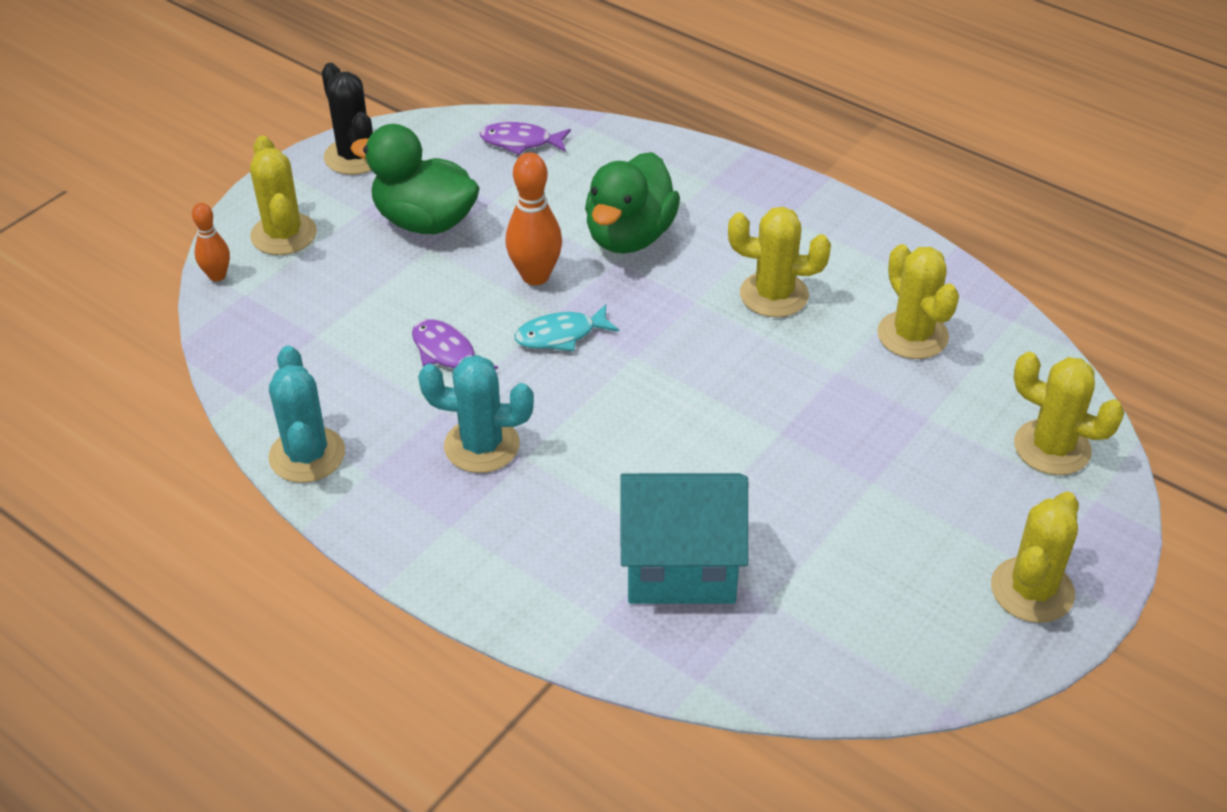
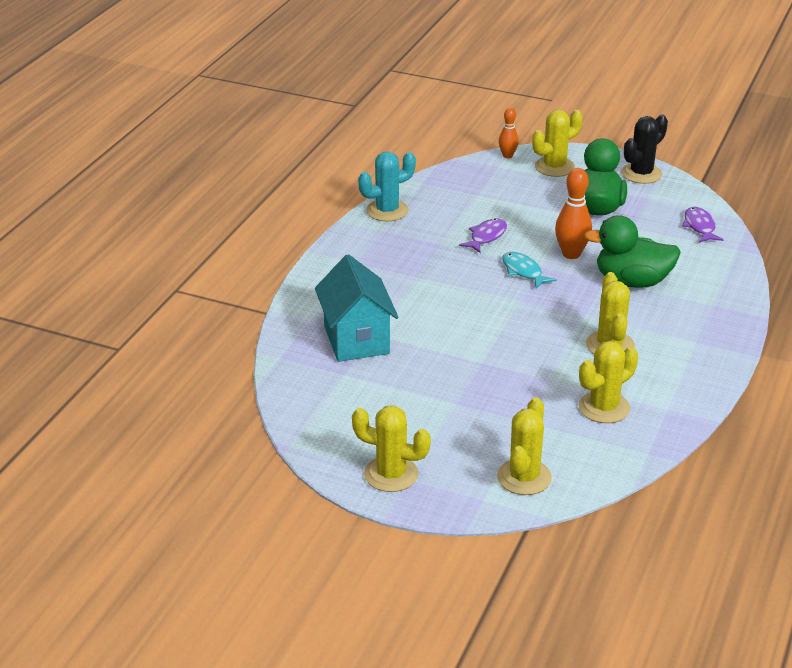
camera: 75 degrees right, 10 degrees down
turquoise cactus [418,355,534,473] -> none

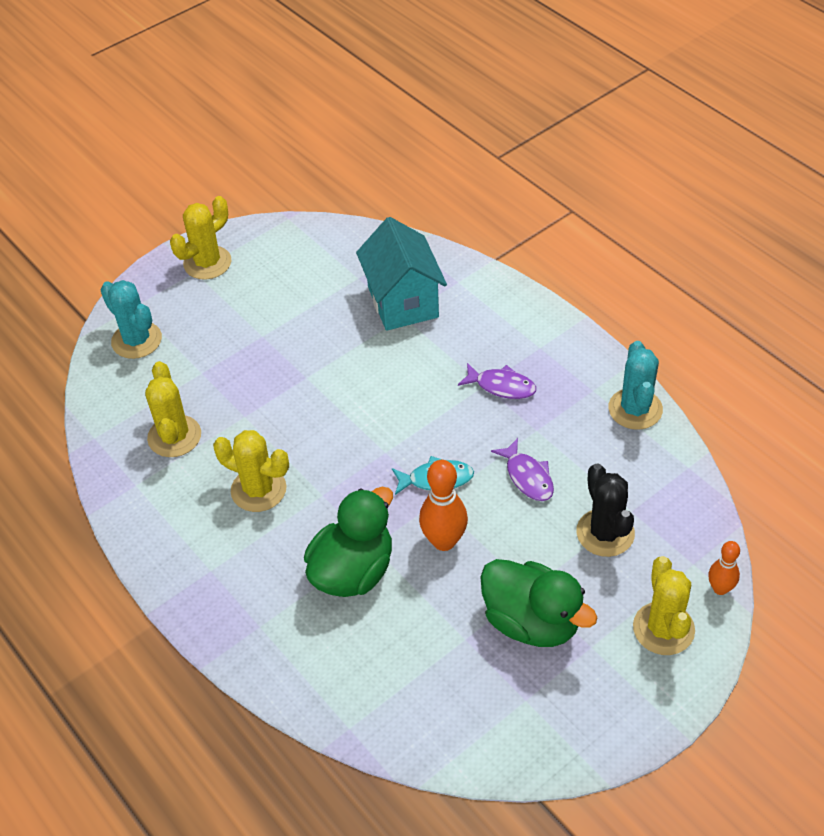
camera: 120 degrees right, 15 degrees up
turquoise house [315,254,398,362] -> turquoise house turned 60 degrees clockwise [356,217,447,331]
yellow cactus [497,397,552,495] -> turquoise cactus [101,280,162,359]
black cactus [621,114,668,184] -> black cactus moved to [576,463,635,557]
purple fish [682,207,724,243] -> purple fish moved to [458,363,536,399]

